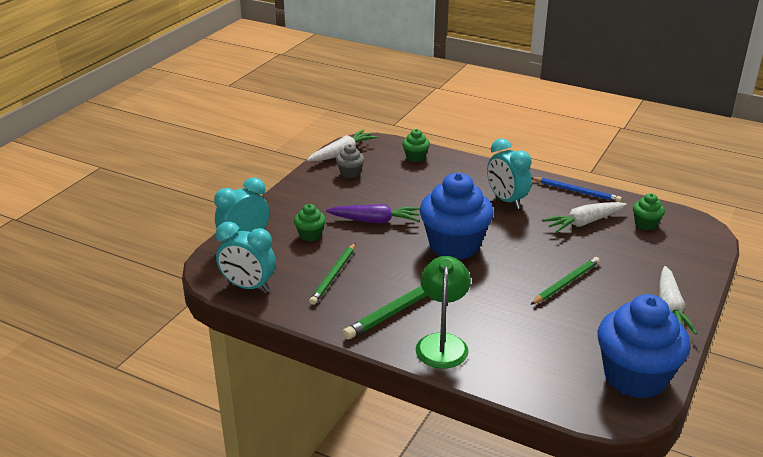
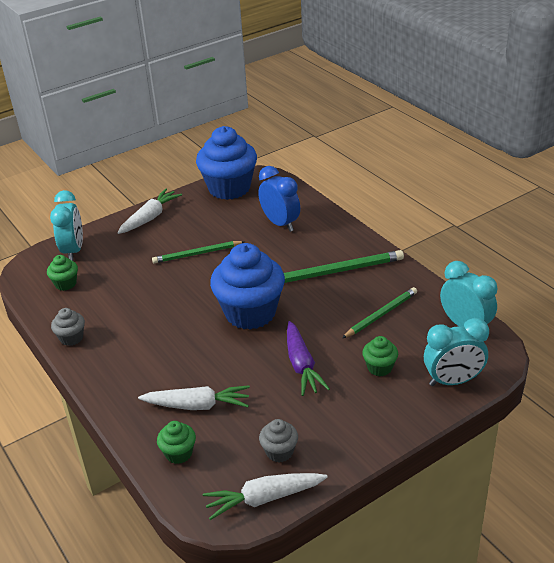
camera: 150 degrees left, 5 degrees up
purple carrot [326,204,420,223] -> purple carrot turned 135 degrees counterclockwise [287,321,330,396]
green lamp [416,256,471,369] -> none
turquoise clock [487,139,532,209] -> turquoise clock moved to [50,190,83,261]
blue pencil [531,177,622,202] -> grey cupcake [51,308,85,346]
white carrot [542,202,627,233] -> white carrot moved to [138,385,250,410]
none -> blue clock [258,166,300,232]

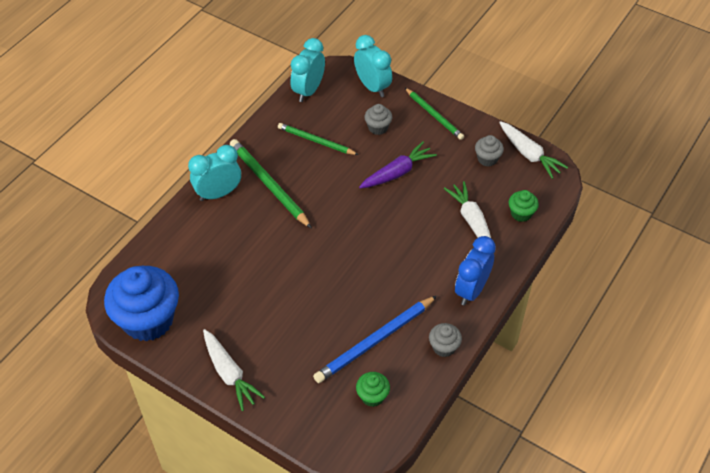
camera: 115 degrees left, 15 degrees up
turquoise clock [50,190,83,261] -> turquoise clock moved to [188,145,241,201]
white carrot [117,189,182,234] -> white carrot turned 135 degrees counterclockwise [203,329,265,411]
green pencil [152,241,245,263] -> green pencil moved to [405,88,464,140]
blue cupcake [210,243,285,330] -> none
blue clock [258,166,300,232] -> blue clock moved to [455,236,496,306]
green cupcake [362,336,398,376] -> grey cupcake [364,104,392,135]
none -> blue pencil [313,296,437,383]

